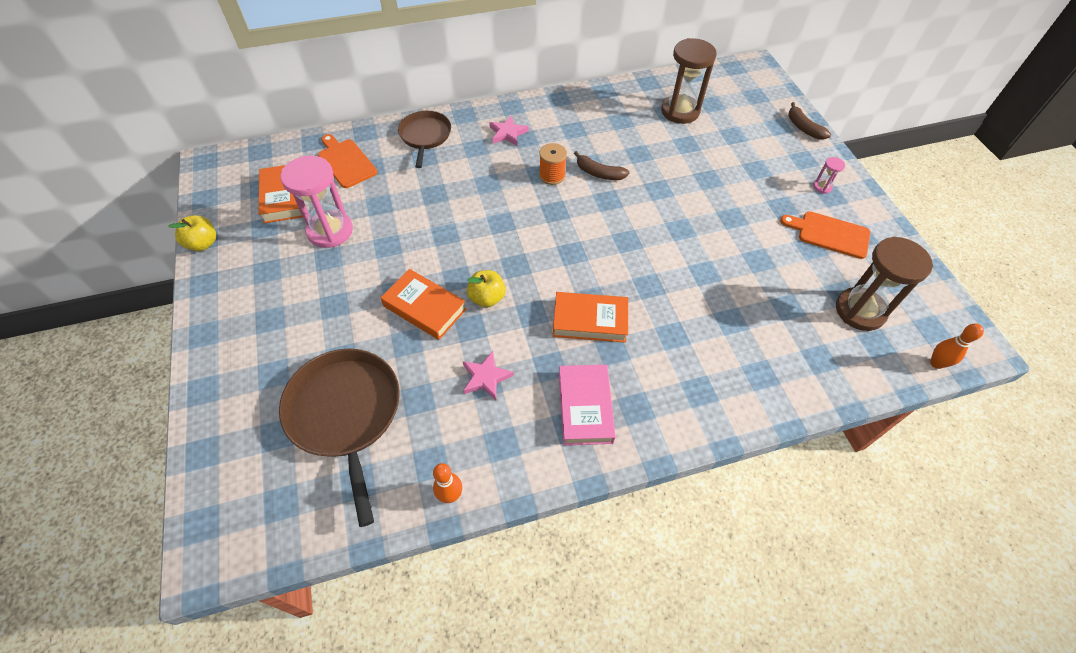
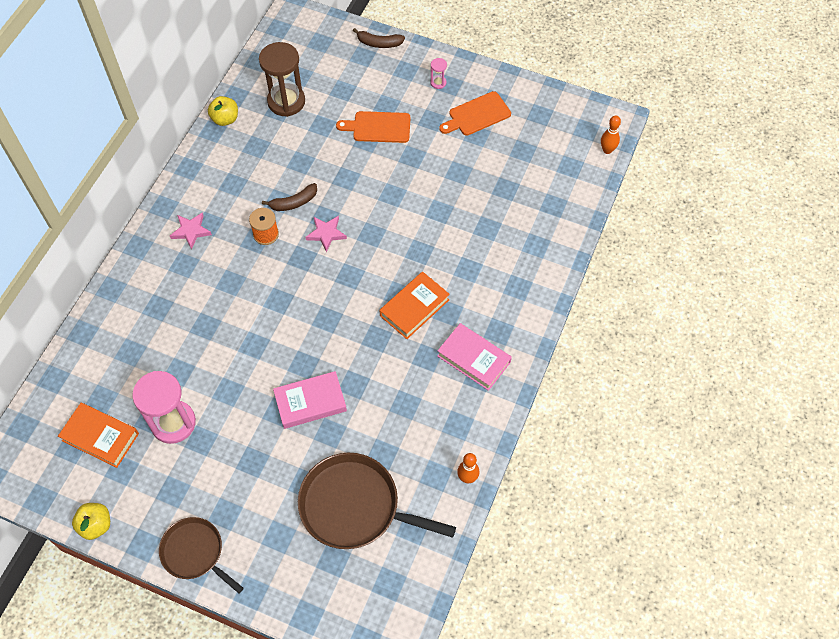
camera: 50 degrees left, 5 degrees up
orange cutting board [318,134,377,188] -> orange cutting board moved to [336,111,411,143]
orange book [381,269,466,340] -> pink book [273,371,347,429]
brown pan [398,111,451,168] -> brown pan moved to [159,517,244,594]
pink star [463,351,514,400] -> pink star moved to [305,216,347,252]
yellow apple [467,270,506,308] -> yellow apple moved to [208,96,238,126]
brown hourglass [836,237,933,331] -> none

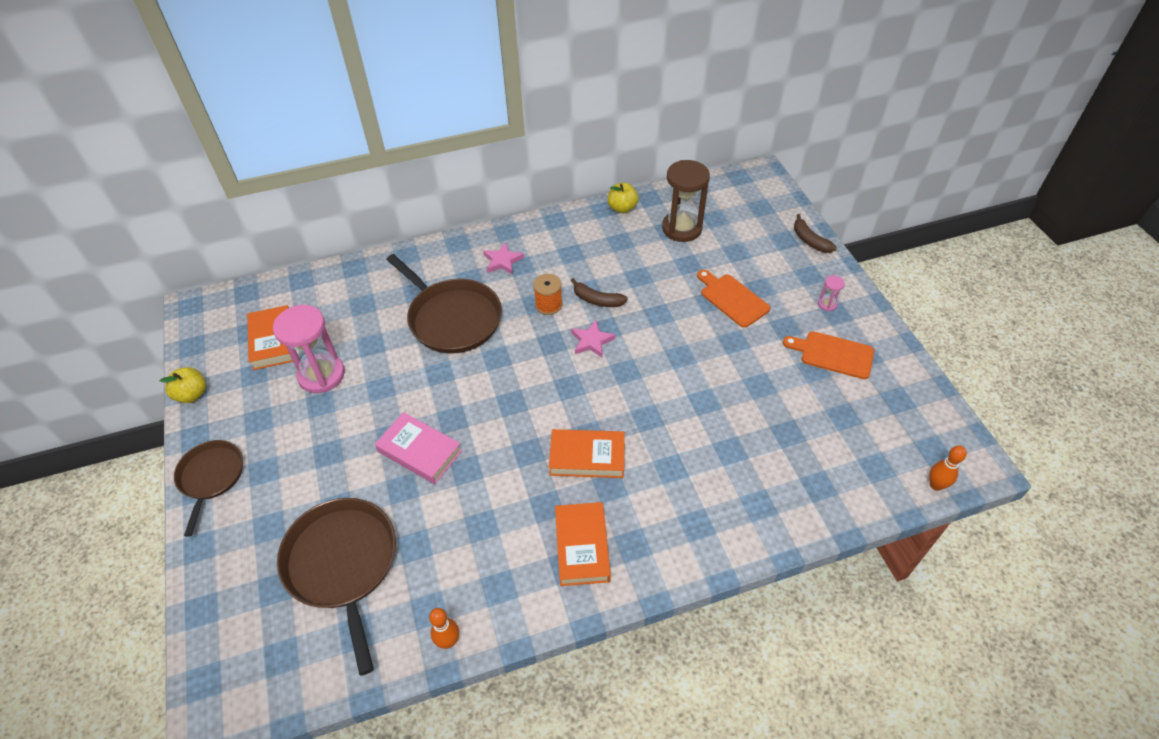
camera: 50 degrees right, 10 degrees down
pink book [437,323,512,391] -> orange book [555,502,611,586]
none -> brown pan [386,254,502,353]

